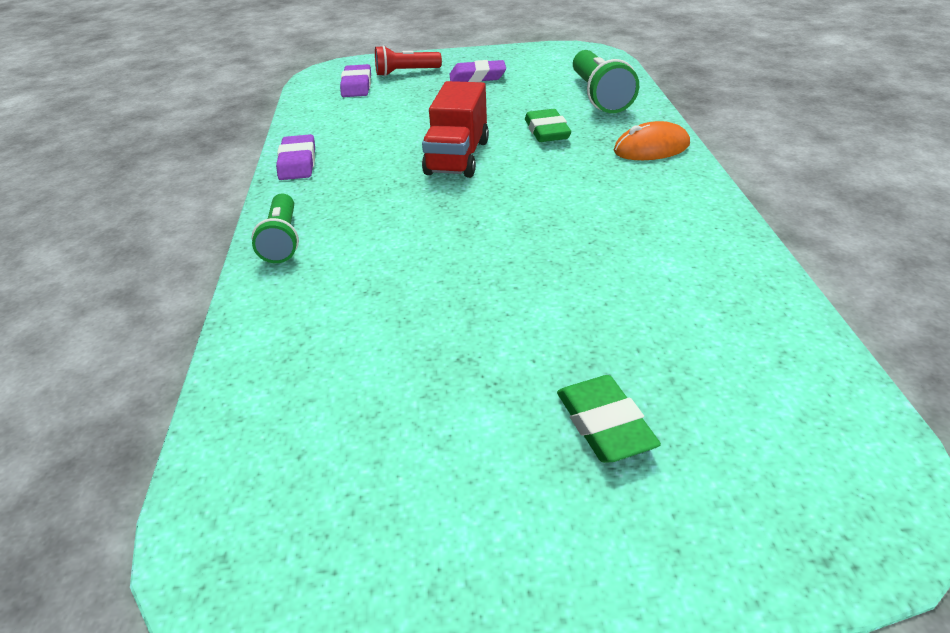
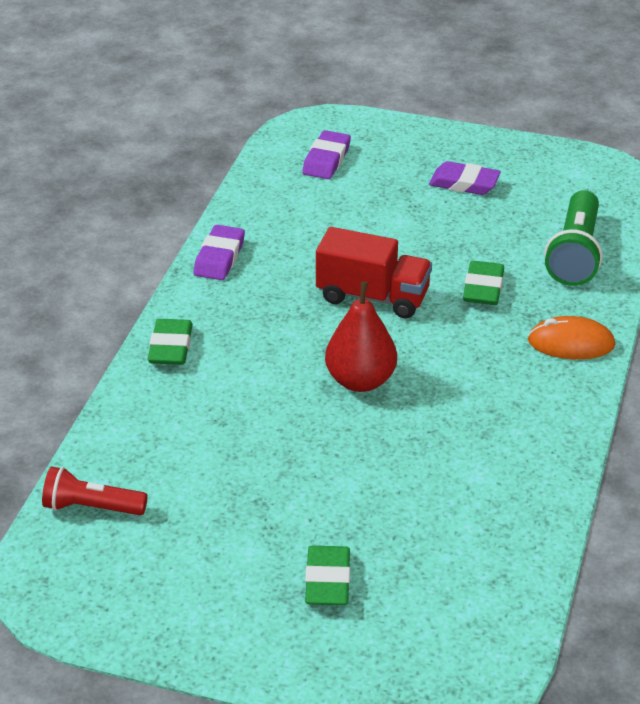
camera: 20 degrees right, 0 degrees up
green flashlight [252,194,299,263] -> green eraser [148,319,193,365]
red flashlight [375,45,442,76] -> red flashlight moved to [42,467,147,515]
red truck [422,81,489,178] -> red truck turned 105 degrees counterclockwise [316,227,432,318]
none -> red pear [325,281,397,392]

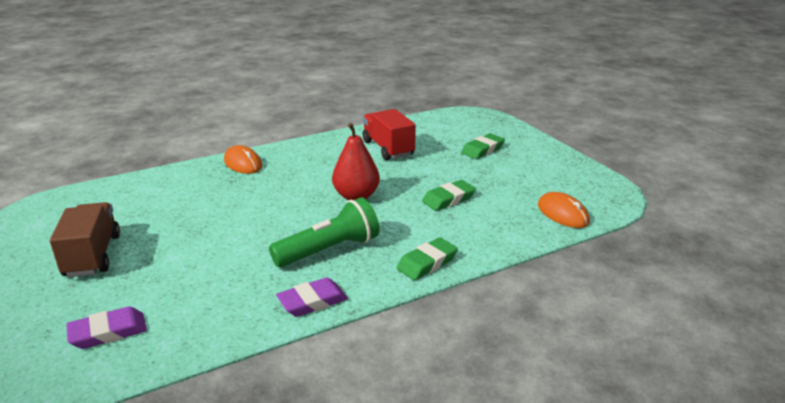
camera: 135 degrees left, 10 degrees down
red flashlight [42,467,147,515] -> orange mouse [538,192,590,228]
red truck [316,227,432,318] -> red truck moved to [363,109,416,160]
purple eraser [429,161,501,195] -> brown truck [50,202,120,277]
green eraser [463,261,504,305] -> green eraser moved to [422,180,476,211]
green flashlight [544,190,603,286] -> green flashlight moved to [269,197,380,267]

